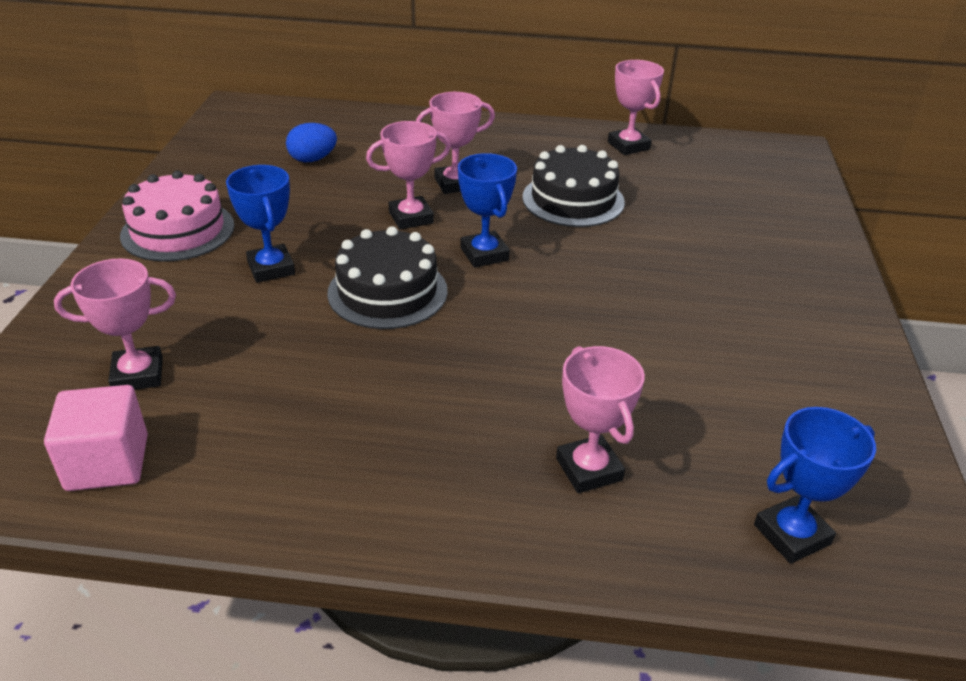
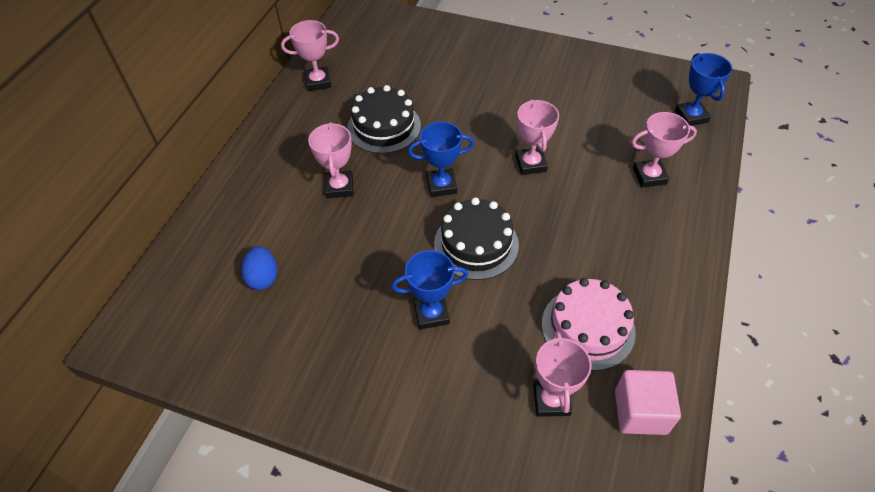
camera: 75 degrees left, 15 degrees up
pink cake [120,170,234,262] -> pink cake moved to [542,278,636,371]
pink trophy [366,121,451,230] -> pink trophy moved to [515,99,559,175]

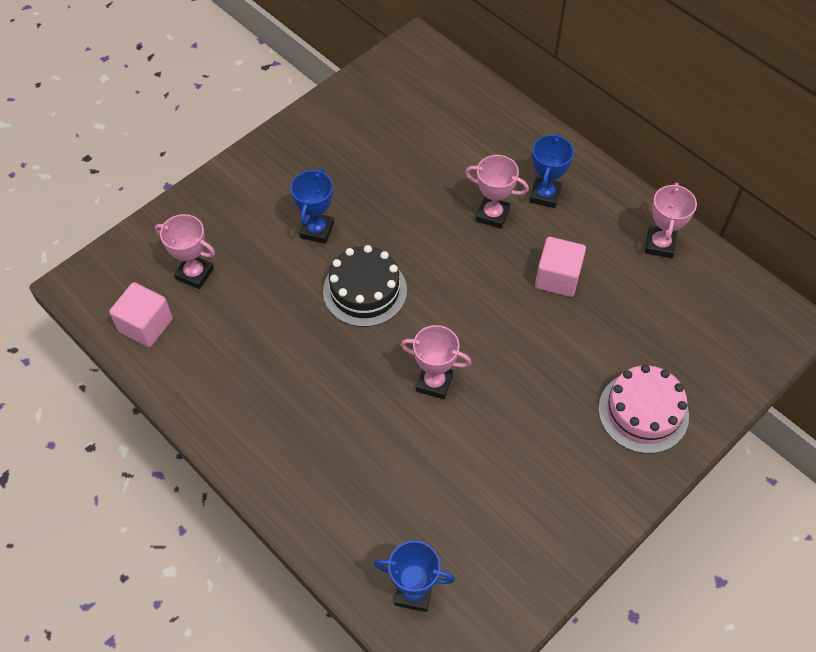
camera: 115 degrees right, 5 degrees up
blue egg [241,246,277,290] -> none
black cake [348,85,421,154] -> pink cube [535,237,586,297]
blue trophy [408,122,474,197] -> blue trophy moved to [529,133,574,208]
pink cake [542,278,636,371] -> pink cake moved to [598,364,689,454]
pink trophy [631,112,697,188] -> none

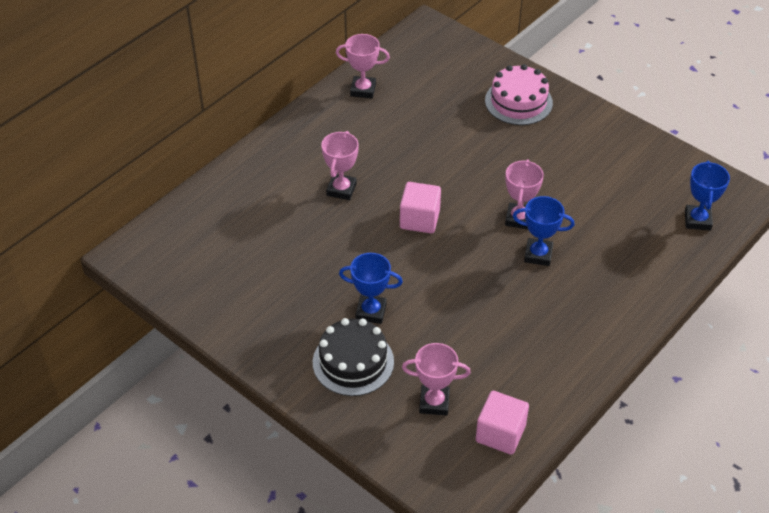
camera: 95 degrees left, 10 degrees down
pink trophy [155,214,215,289] -> pink trophy turned 75 degrees clockwise [402,343,471,415]
black cake [323,245,407,327] -> black cake moved to [313,318,394,396]
blue trophy [529,133,574,208] -> blue trophy moved to [513,196,574,266]
pink cube [535,237,586,297] -> pink cube moved to [400,182,441,234]

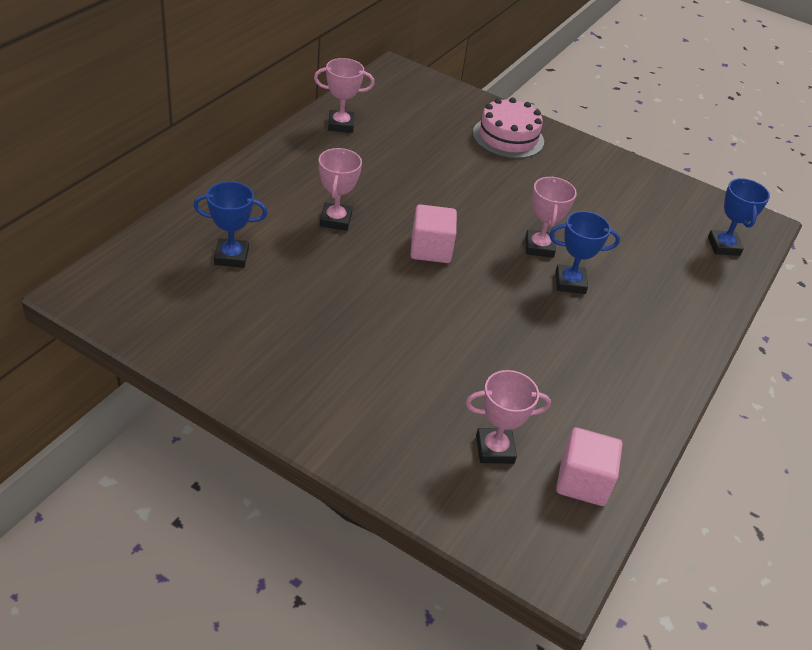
camera: 15 degrees left, 5 degrees down
black cake [313,318,394,396] -> none
blue trophy [339,253,403,324] -> blue trophy moved to [194,181,267,268]

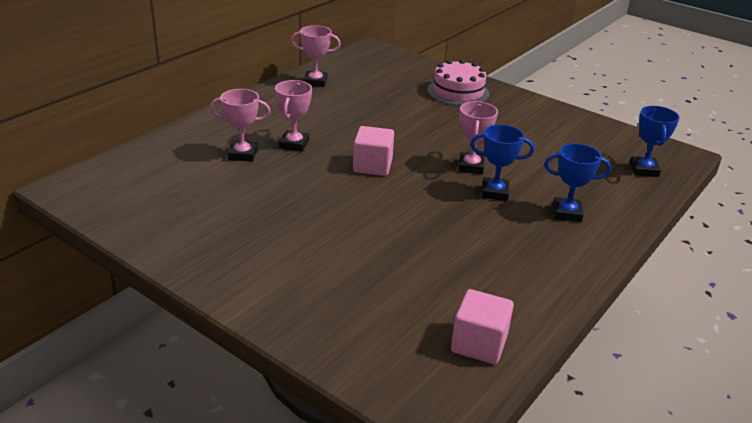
camera: 10 degrees right, 10 degrees down
blue trophy [194,181,267,268] -> blue trophy moved to [544,143,611,222]
pink trophy [465,370,551,464] -> pink trophy moved to [210,89,271,162]

